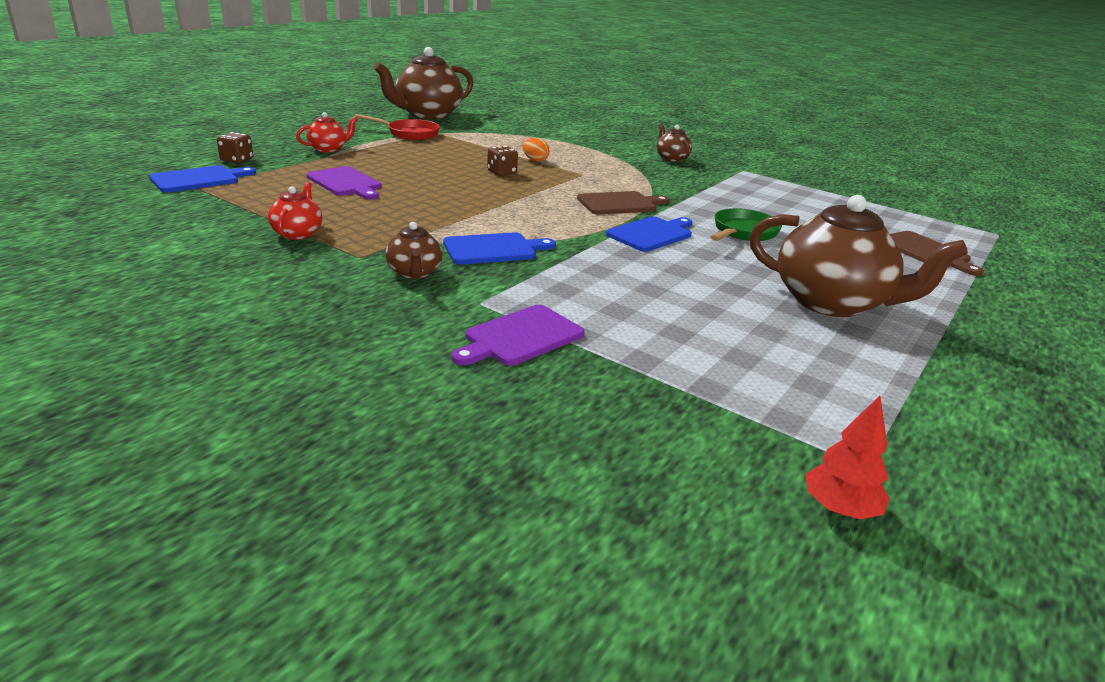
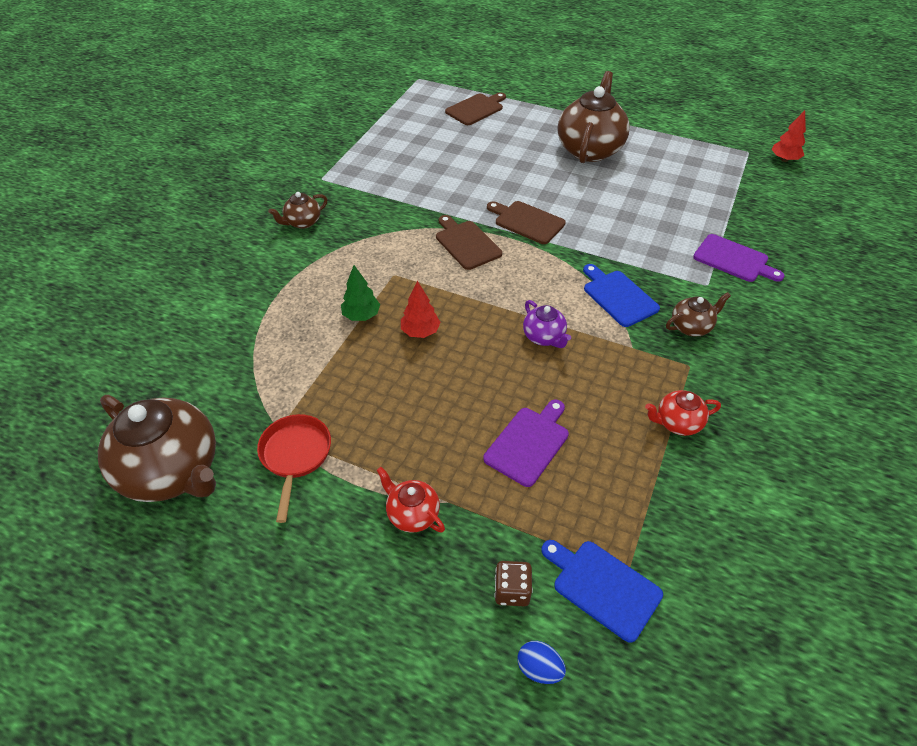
camera: 100 degrees left, 20 degrees up
brown dice [487,146,518,176] -> red tree [401,281,441,338]
orange egg [523,138,550,162] -> green tree [341,265,380,321]
blue cutting board [606,217,693,252] -> brown cutting board [487,201,566,244]
green pan [711,208,782,241] -> none
none -> blue egg [518,641,566,684]
none -> purple teapot [523,300,571,348]

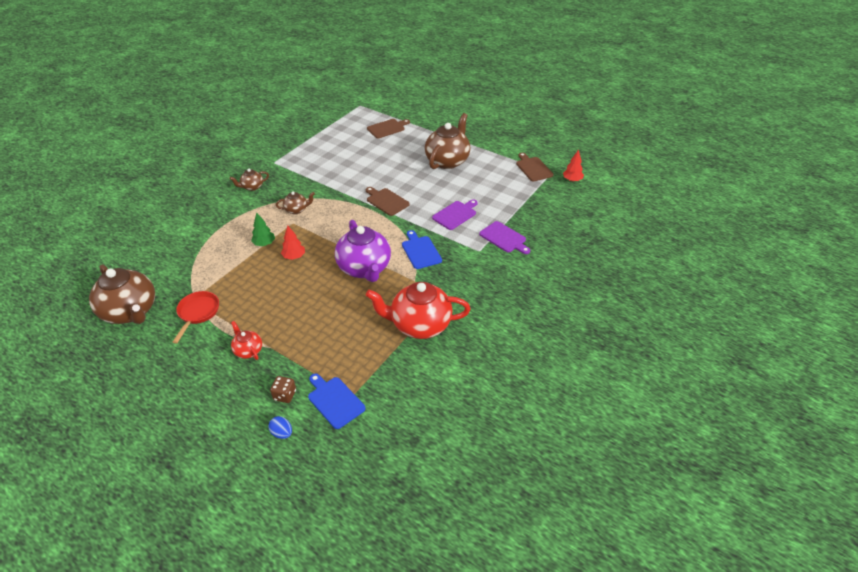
camera: 10 degrees right, 5 degrees down
brown cutting board [436,215,502,270] -> brown cutting board moved to [516,153,553,182]
purple cutting board [483,400,569,487] -> purple cutting board moved to [432,199,478,230]
purple teapot [523,300,571,348] -> purple teapot [335,220,391,282], size x2.10
red teapot [645,390,721,436] -> red teapot [366,282,471,339], size x2.10
brown teapot [666,292,731,336] -> brown teapot moved to [276,191,315,214]

